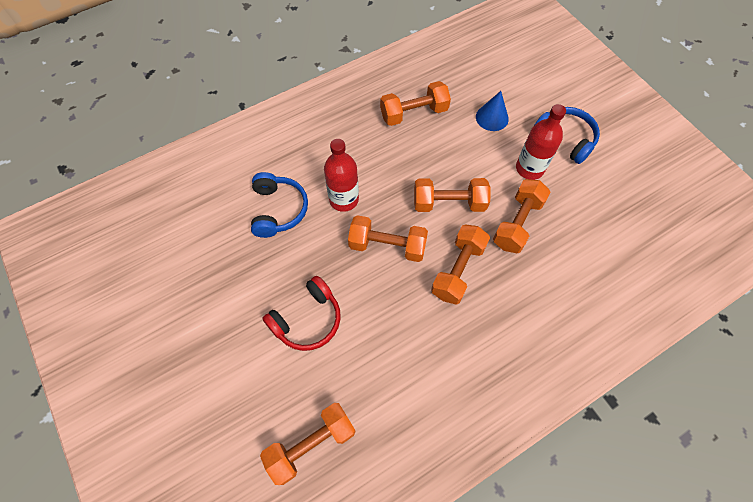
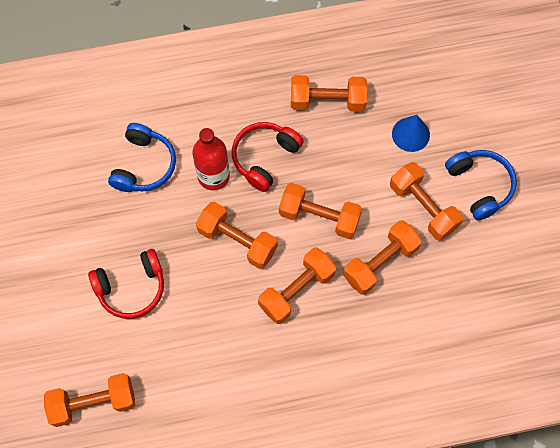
camera: 20 degrees right, 5 degrees up
red bottle [516,104,566,180] -> orange dumbbell [390,162,463,240]
none -> red headphones [232,122,304,192]

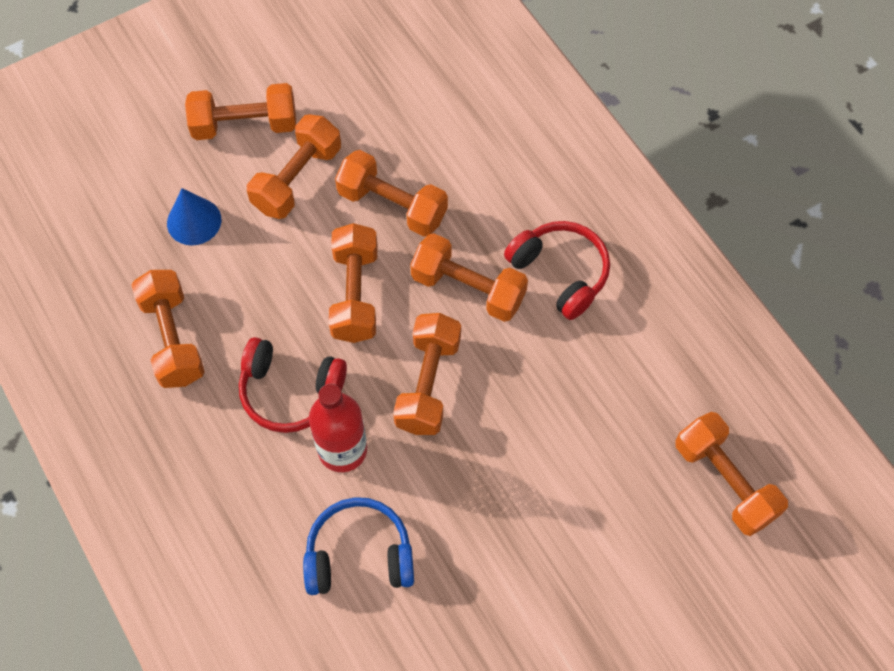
camera: 110 degrees left, 5 degrees down
red headphones [88,249,164,319] -> red headphones moved to [504,221,610,320]
blue headphones [445,150,517,220] -> orange dumbbell [185,83,296,140]

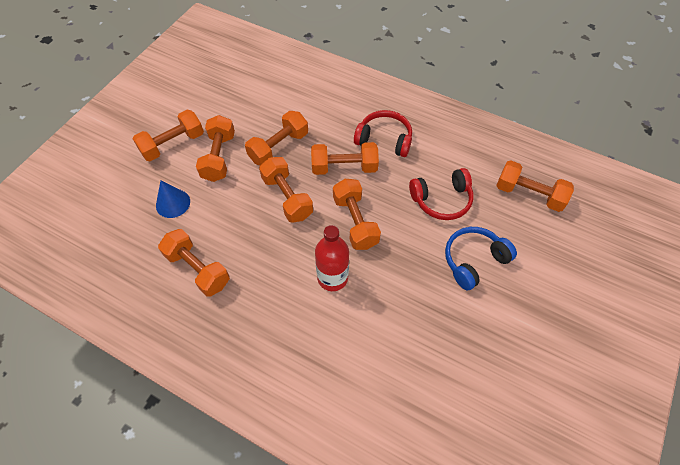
camera: 30 degrees left, 5 degrees down
red headphones [239,337,347,433] -> red headphones moved to [409,168,474,220]
blue headphones [303,497,414,595] -> blue headphones moved to [445,227,517,290]
orange dumbbell [335,150,448,237] -> orange dumbbell turned 45 degrees counterclockwise [245,111,308,166]

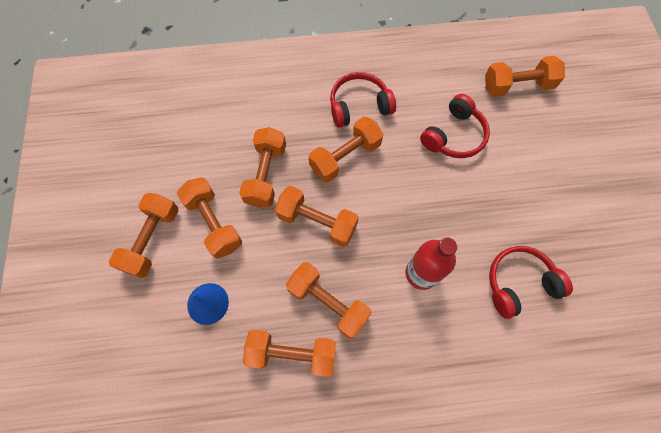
camera: 35 degrees left, 10 degrees up
orange dumbbell [333,179,381,250] -> orange dumbbell moved to [286,262,372,339]
blue headphones [445,227,517,290] -> none
none -> red headphones [489,246,573,319]

